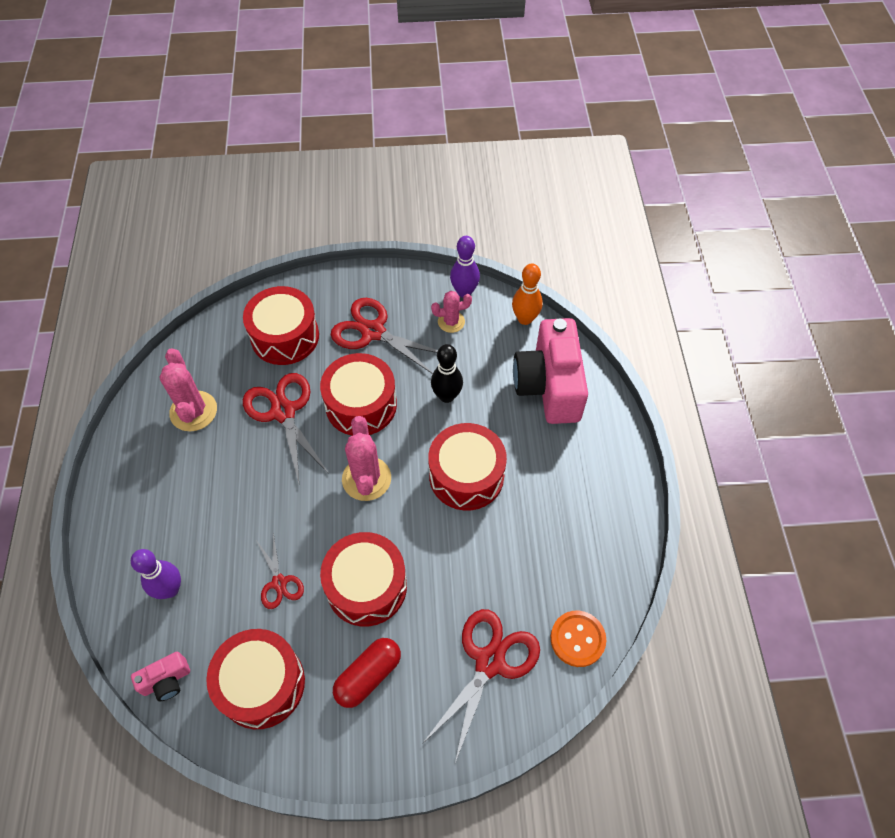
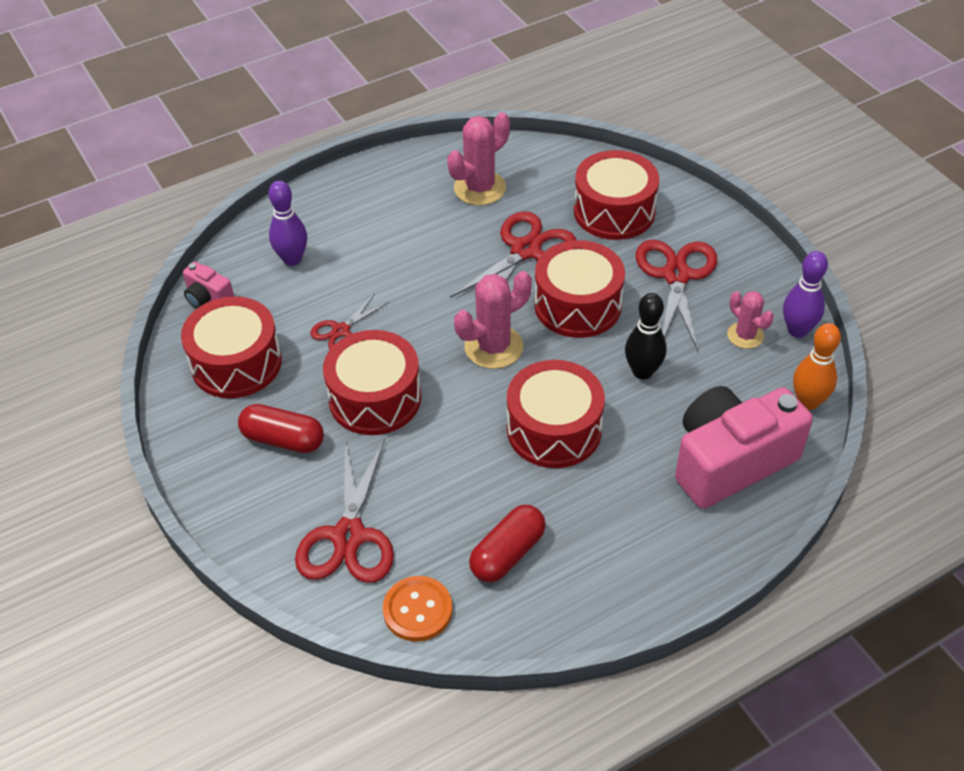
camera: 65 degrees right, 10 degrees down
red scissors [422,609,540,763] -> red scissors turned 90 degrees clockwise [295,439,394,583]
none -> red capsule [469,505,546,582]

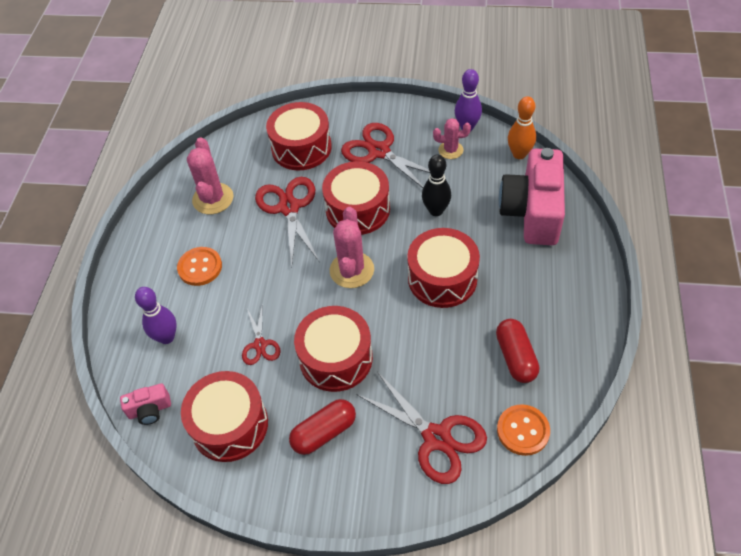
camera: 50 degrees left, 5 degrees up
none -> orange button [177,247,222,286]

